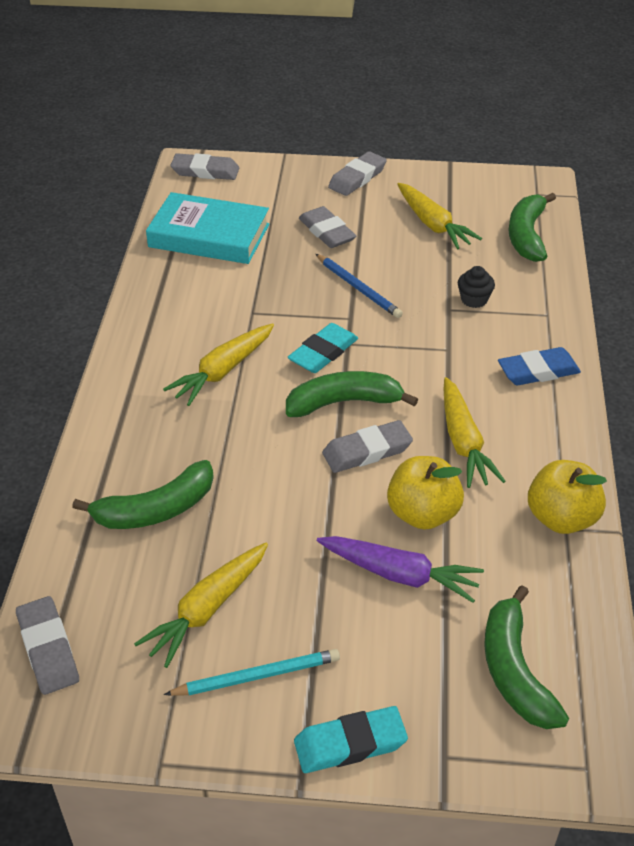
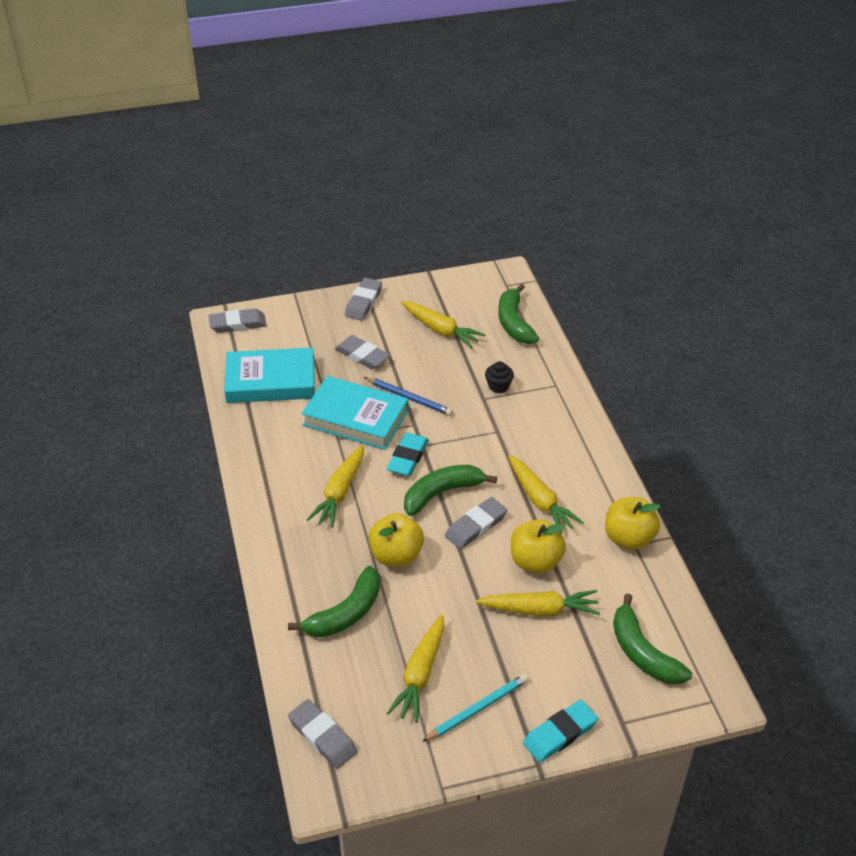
camera: 20 degrees left, 0 degrees up
purple carrot [317,536,484,603] -> yellow carrot [476,590,600,616]
blue eraser [498,347,581,385] -> none
none -> turquoise book [302,376,408,450]
none -> yellow apple [368,513,424,567]

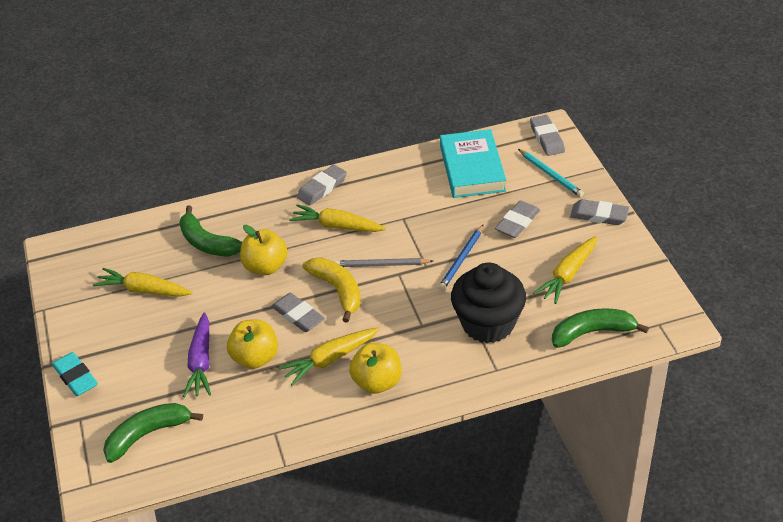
camera: 90 degrees right, 0 degrees up
grey eraser [288,699,357,769] -> grey eraser moved to [297,164,347,206]
turquoise book [302,376,408,450] -> none
turquoise eraser [387,433,429,476] -> grey pencil [334,258,433,267]
green banana [404,465,497,516] -> yellow banana [303,257,361,323]
turquoise pencil [422,674,528,742] -> turquoise pencil moved to [518,149,584,197]
yellow carrot [476,590,600,616] -> purple carrot [183,312,211,397]
black cupcake [485,361,514,393] -> black cupcake [451,263,526,343], size x2.47
yellow apple [605,497,661,550] -> yellow apple moved to [349,343,401,394]

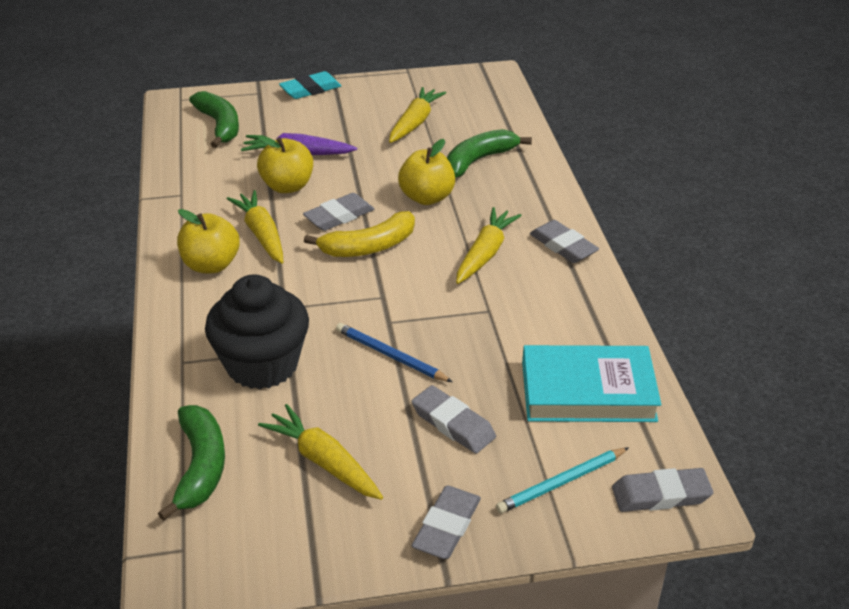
camera: 95 degrees right, 5 degrees down
grey pencil [334,258,433,267] -> none

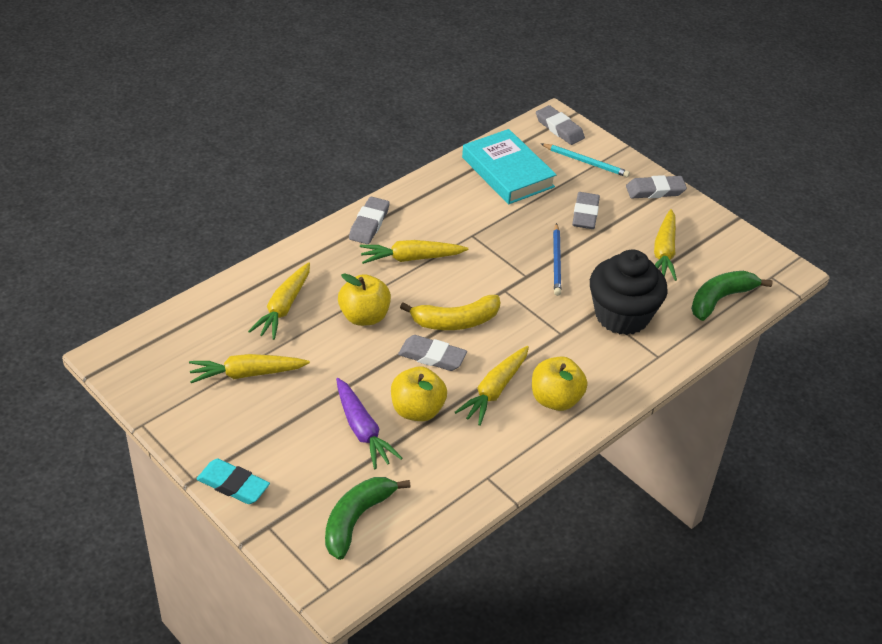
camera: 125 degrees left, 5 degrees up
yellow banana [304,211,415,257] -> yellow banana turned 135 degrees clockwise [400,295,500,330]
green banana [447,129,532,177] -> yellow carrot [248,262,310,340]

